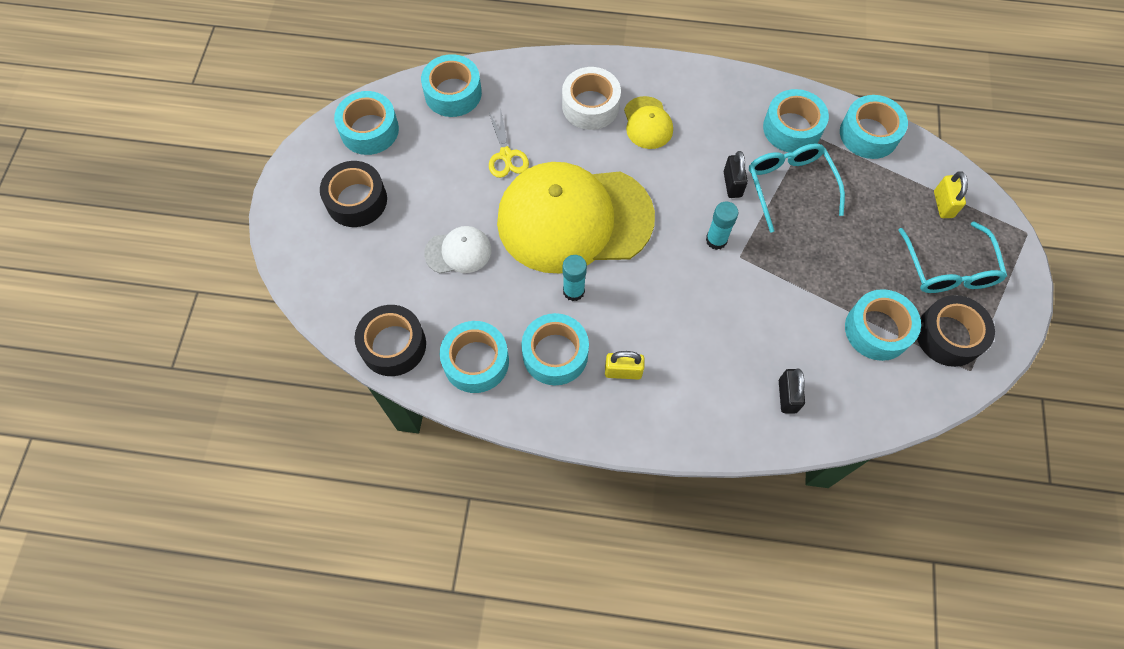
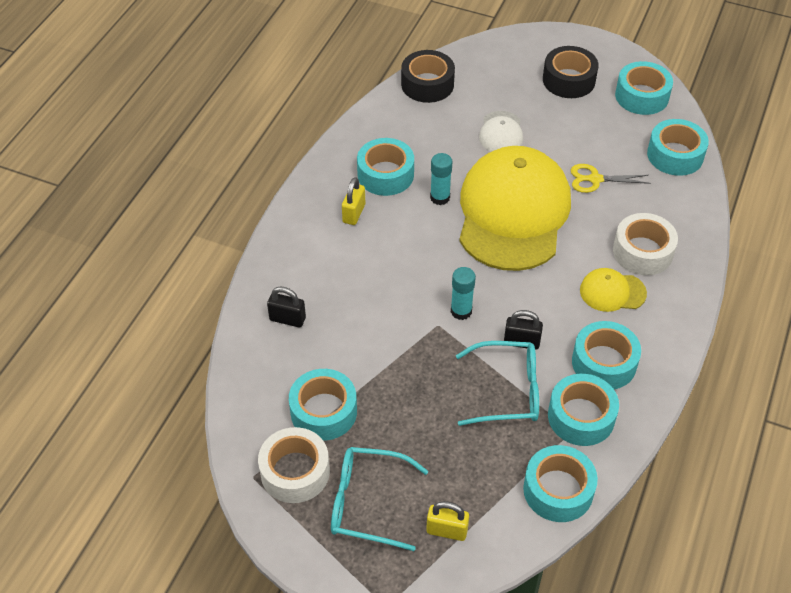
camera: 105 degrees right, 15 degrees down
turquoise tape [440,321,509,393] -> turquoise tape moved to [572,321,641,390]
black tape [917,295,995,367] -> white tape [258,427,330,503]

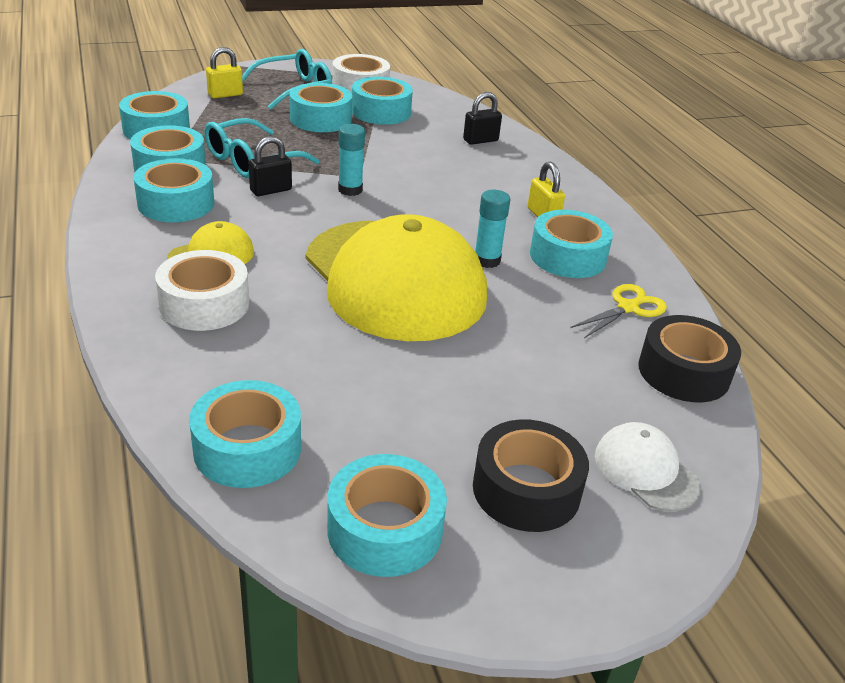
camera: 135 degrees right, 15 degrees down
white cap [479,111,523,152] -> white cap moved to [595,422,701,511]
yellow scissors [571,164,650,193] -> yellow scissors moved to [570,284,667,338]
none -> turquoise tape [289,83,352,132]

